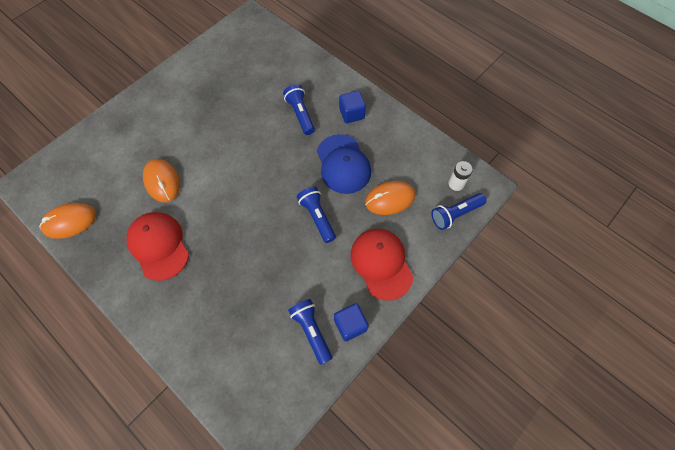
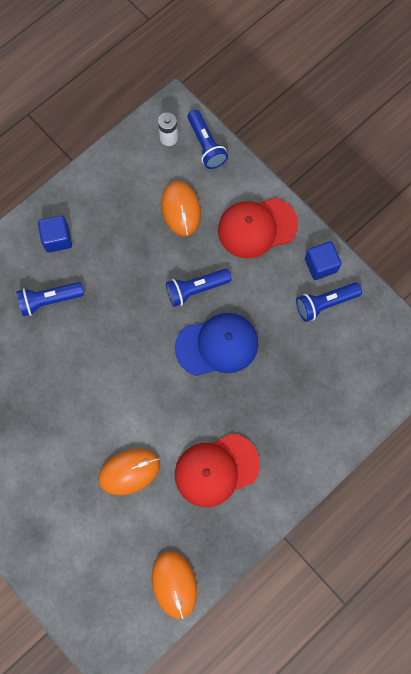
camera: 85 degrees left, 10 degrees up
blue cap [317,134,371,194] -> blue cap moved to [175,313,258,376]

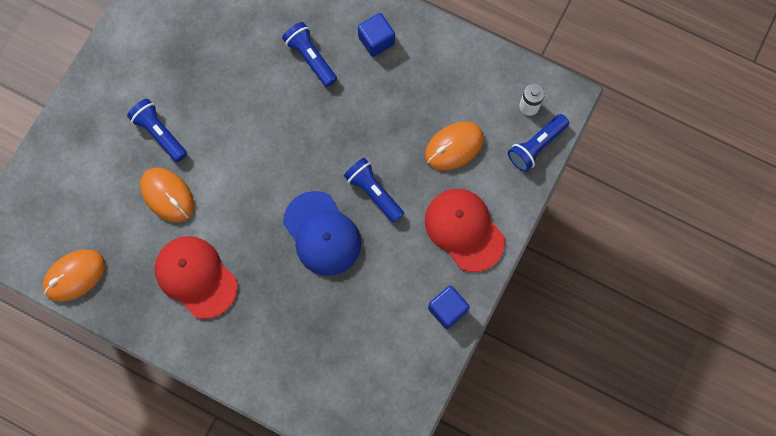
camera: 70 degrees right, 0 degrees up
blue flashlight [296,283,362,322] -> blue flashlight moved to [127,99,187,162]

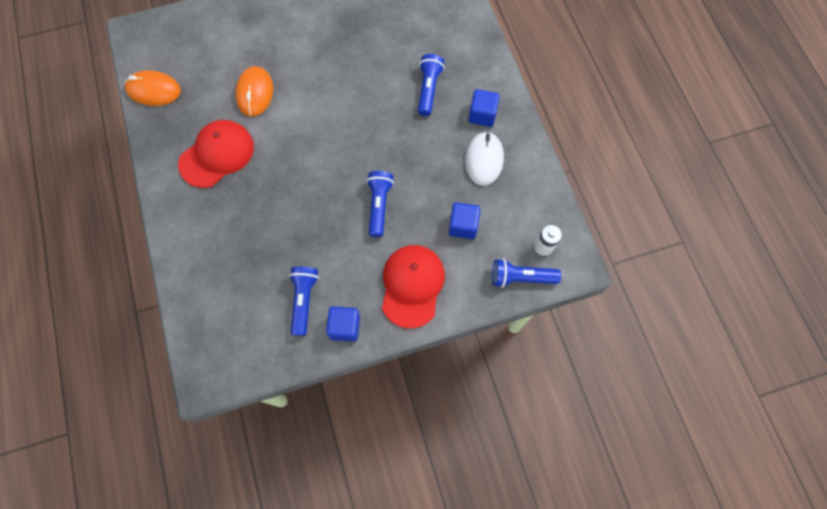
camera: 45 degrees right, 5 degrees down
blue flashlight [127,99,187,162] -> blue flashlight moved to [289,266,319,336]
red cap [155,236,238,319] -> red cap turned 45 degrees clockwise [178,120,254,188]
blue cap [283,191,361,276] -> none
orange mouse [425,122,484,170] -> blue cube [449,202,481,239]
none -> white mouse [465,131,504,186]

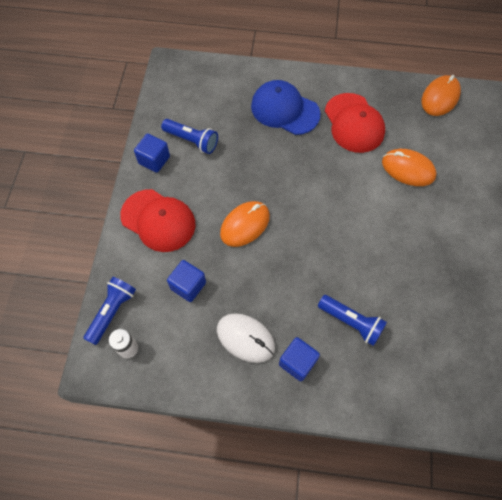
camera: 115 degrees right, 5 degrees down
blue flashlight [366,171,394,237] -> orange mouse [220,201,270,247]
none -> blue cap [251,80,320,135]

